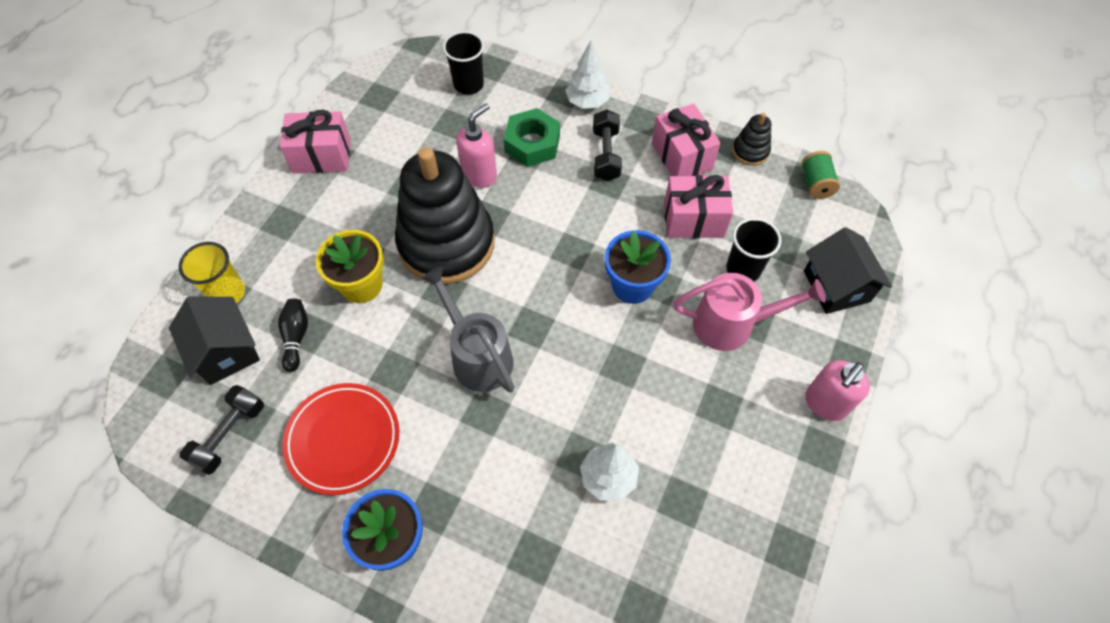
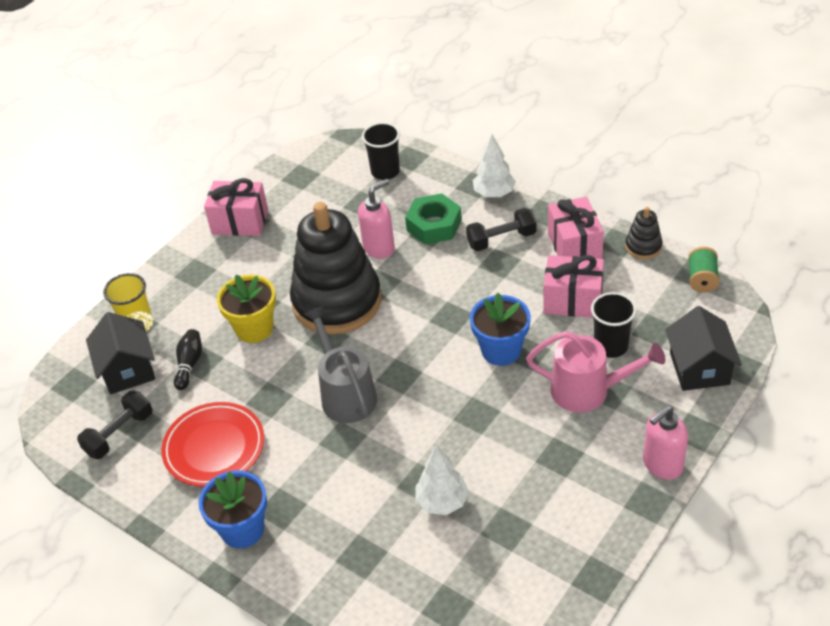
camera: 15 degrees right, 15 degrees down
black dumbbell [593,109,622,181] -> black dumbbell turned 60 degrees clockwise [466,208,537,251]

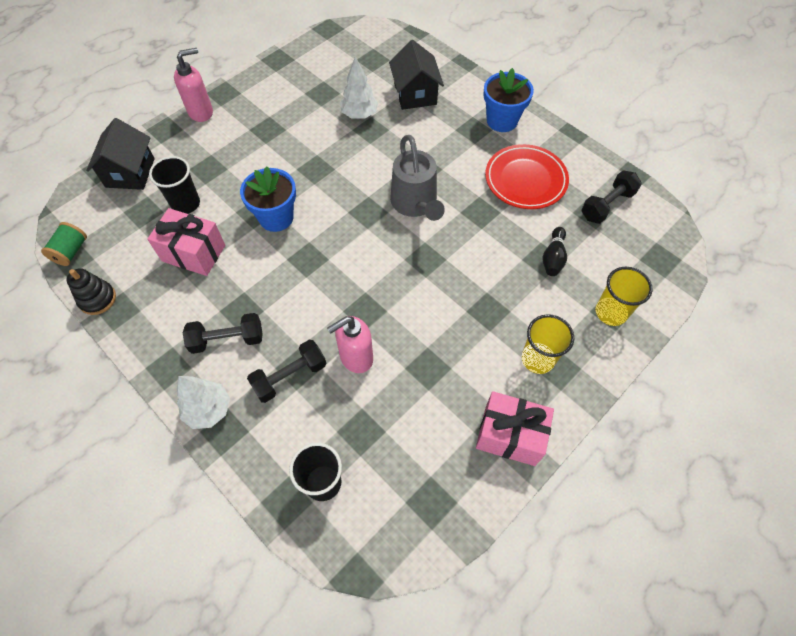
camera: 175 degrees left, 15 degrees up
black house [86,312,155,394] -> black house moved to [389,40,444,110]
yellow flower pot [217,275,276,343] -> none
black stacking toy [290,202,382,334] -> none
green nut [405,193,462,244] -> black dumbbell [247,340,326,403]
pink watering can [526,331,665,412] -> none
pink gift [548,197,604,259] -> none
none -> yellow cup [522,314,574,374]

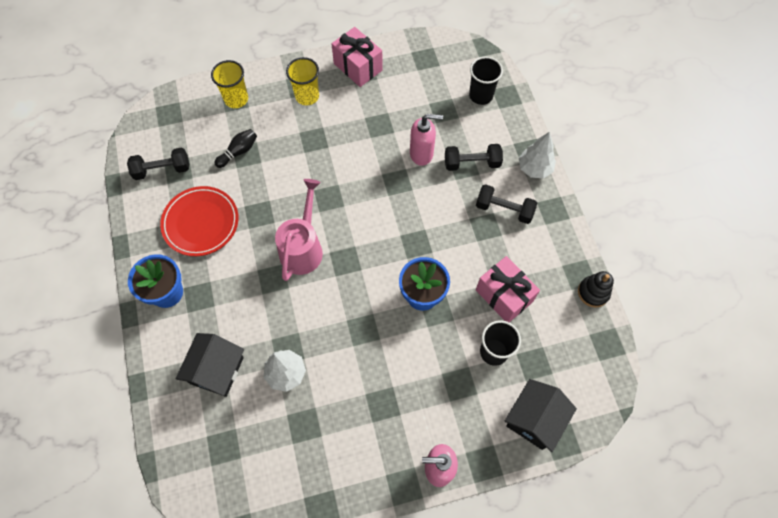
camera: 150 degrees left, 5 degrees up
green spool [41,222,87,266] -> none
grey watering can [390,135,445,221] -> pink watering can [275,179,323,281]

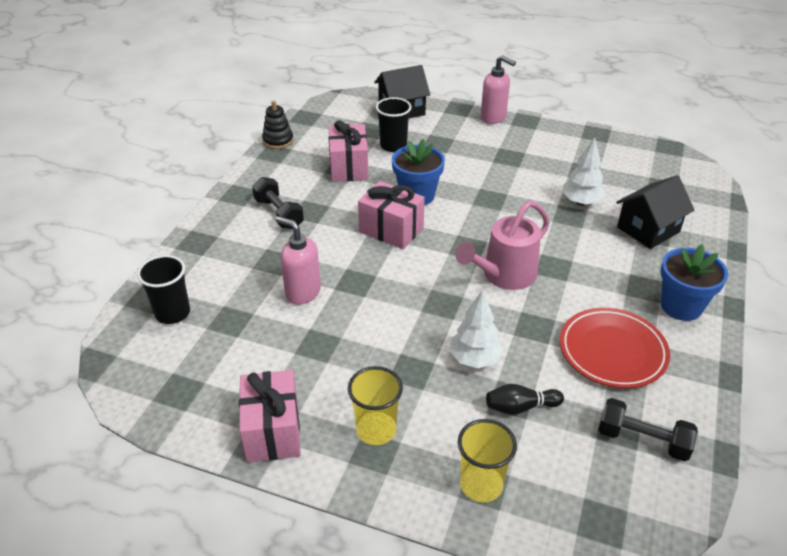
camera: 145 degrees left, 25 degrees down
black dumbbell [445,144,503,171] -> none
white tree [519,132,556,179] -> white tree moved to [449,290,504,368]
none -> pink gift [358,181,425,249]

